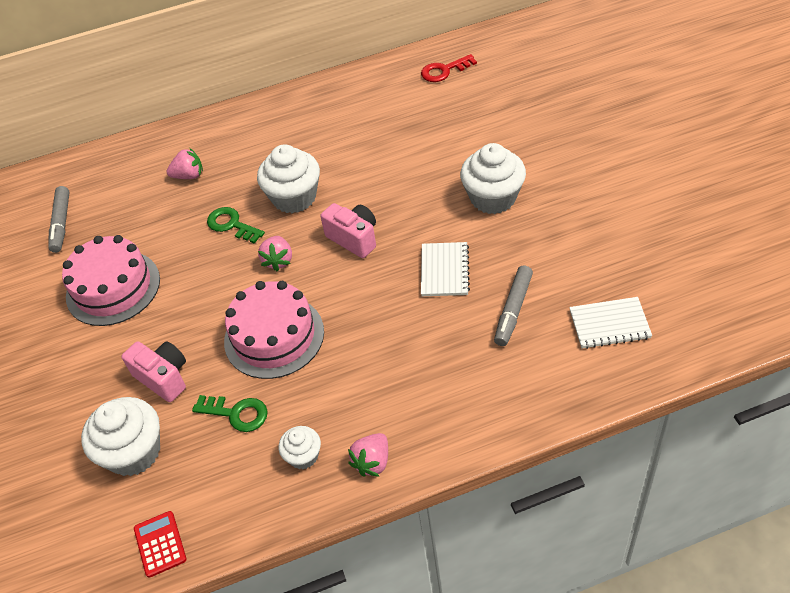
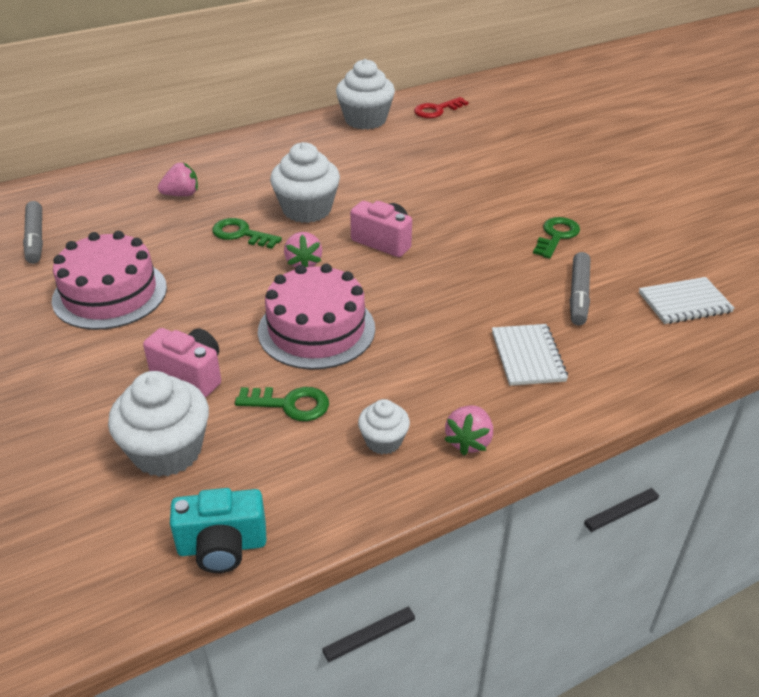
camera: 15 degrees left, 10 degrees down
red calculator [134,511,187,578] -> turquoise camera [170,488,267,573]
white notebook [421,242,470,296] -> white notebook moved to [492,324,568,386]
white cupcake [460,143,526,214] -> white cupcake moved to [336,59,395,129]
none -> green key [533,217,580,259]

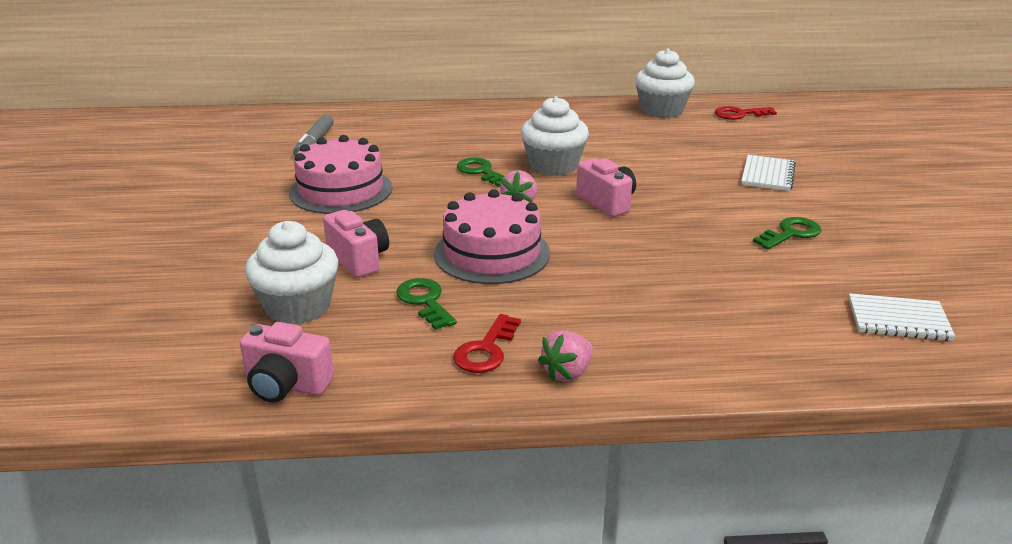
camera: 25 degrees right, 10 degrees down
pink strawberry [158,162,198,196] -> none
turquoise camera [170,488,267,573] -> pink camera [240,322,334,402]
green key [235,387,329,421] -> green key turned 150 degrees counterclockwise [396,278,457,330]
white cupcake [358,399,410,454] -> red key [453,314,521,373]
white notebook [492,324,568,386] -> white notebook moved to [741,155,796,191]
grey marker [570,252,590,325] -> none

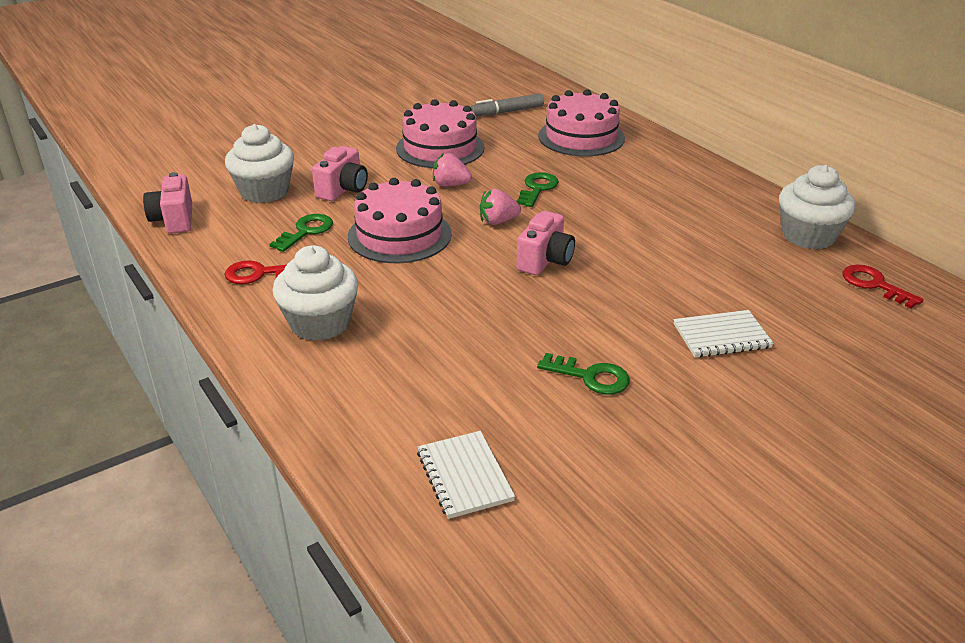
camera: 60 degrees right, 5 degrees up
white cupcake [521,96,589,176] -> white cupcake moved to [272,245,358,341]
pink strawberry [538,330,593,381] -> pink strawberry moved to [433,153,472,186]
none -> pink cake [538,89,625,156]

